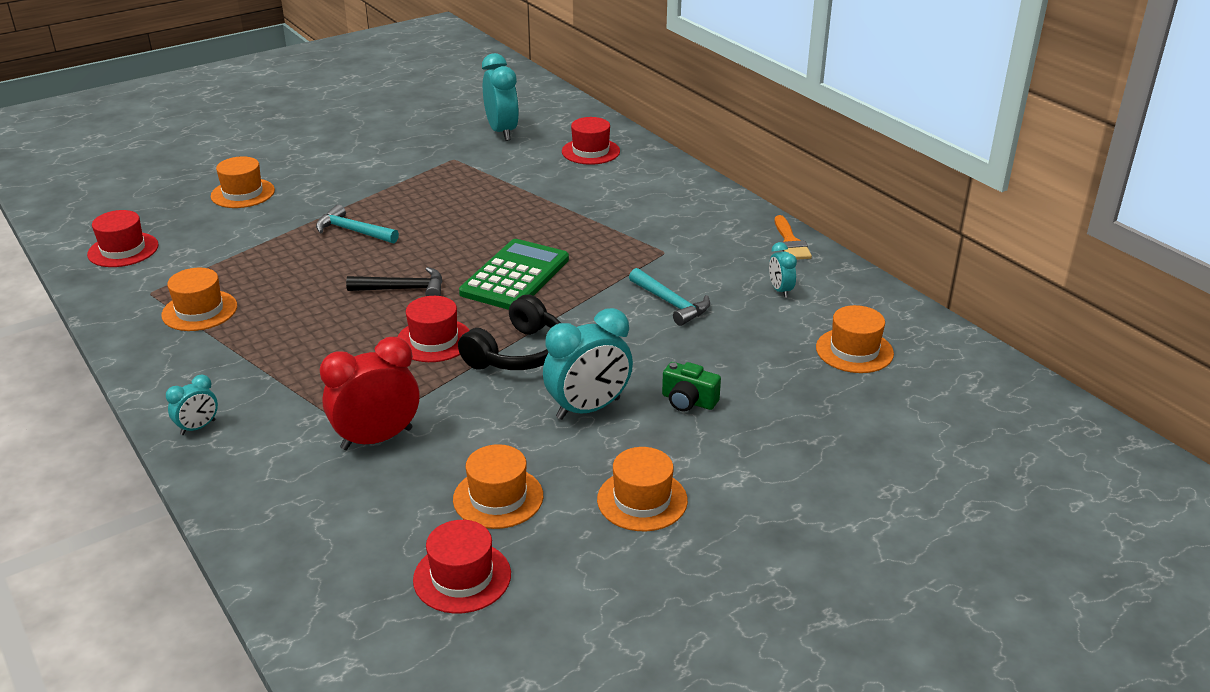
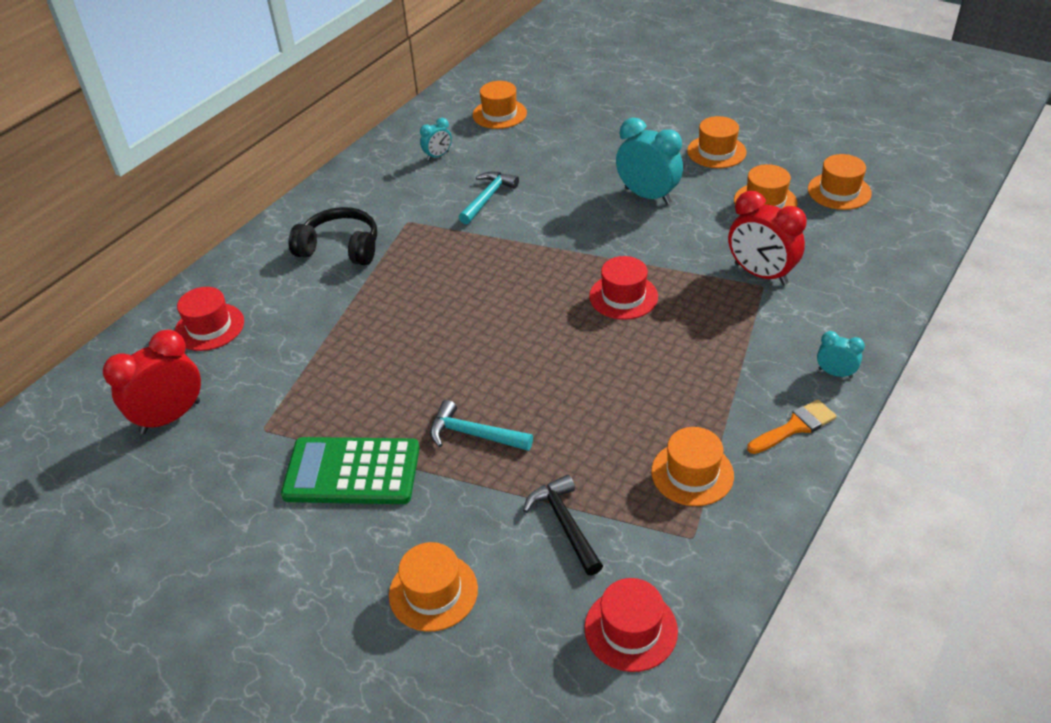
camera: 110 degrees left, 10 degrees up
turquoise hammer [316,205,399,244] -> turquoise hammer turned 105 degrees clockwise [430,400,533,451]
black hammer [346,267,443,296] -> black hammer moved to [523,475,603,575]
red hat [413,520,511,614] -> orange hat [808,154,872,210]
black headphones [458,295,561,370] -> black headphones moved to [289,207,377,265]
green calculator [459,239,569,310] -> green calculator moved to [281,437,420,504]
turquoise clock [482,53,519,141] -> red clock [103,330,201,434]
green camera [662,362,721,411] -> none
orange brush [775,215,812,260] -> orange brush moved to [747,399,837,454]

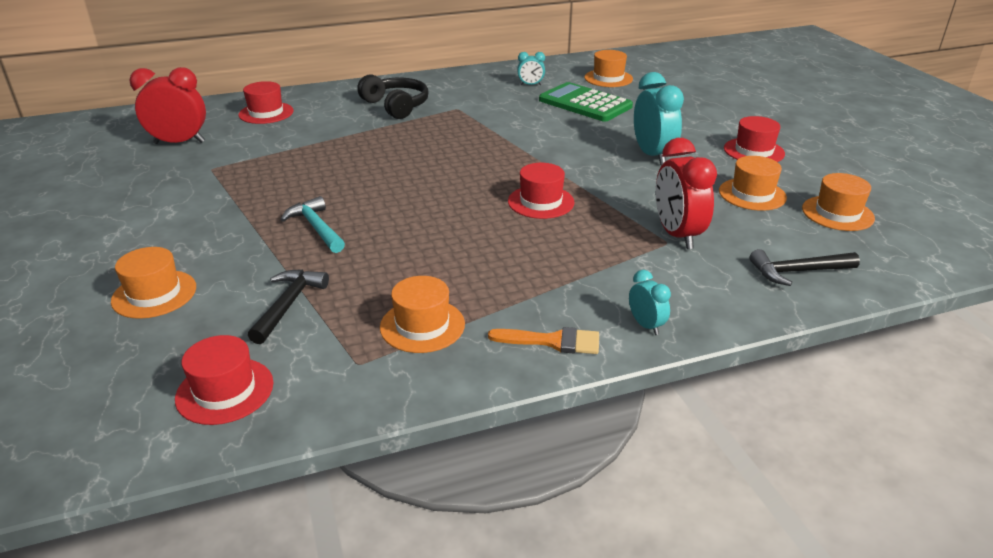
camera: 35 degrees right, 10 degrees down
green calculator [281,437,420,504] -> green calculator moved to [539,82,633,122]
turquoise hammer [459,172,519,225] -> none
orange hat [687,116,747,168] -> red hat [724,116,785,162]
none -> black hammer [750,249,860,286]

